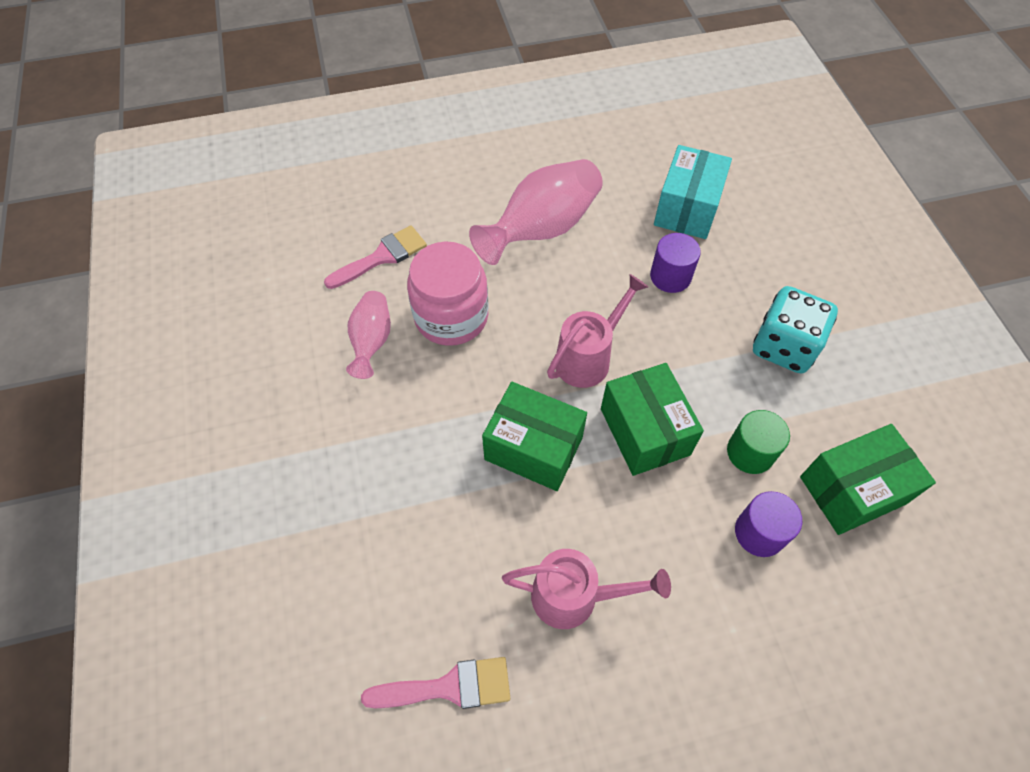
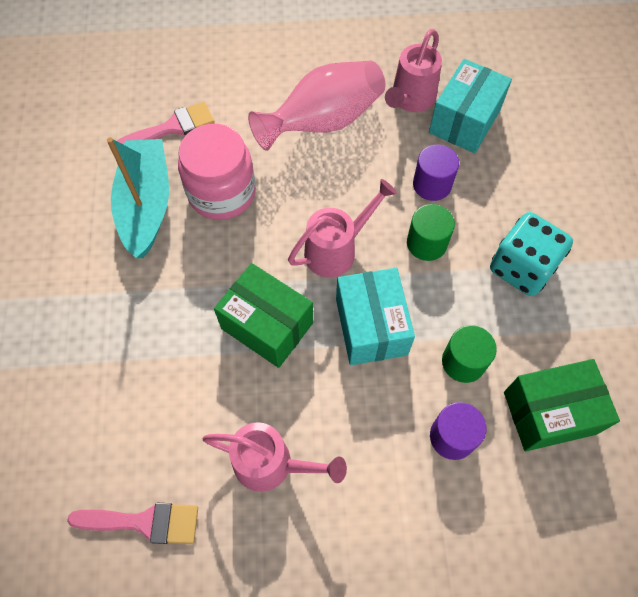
camera: 10 degrees right, 5 degrees up
pink vase [346,291,391,379] -> turquoise boat [107,137,169,258]
green box [601,363,704,476] -> turquoise box [336,268,415,365]
none -> pink watering can [385,29,442,112]
none -> green cylinder [407,204,455,261]

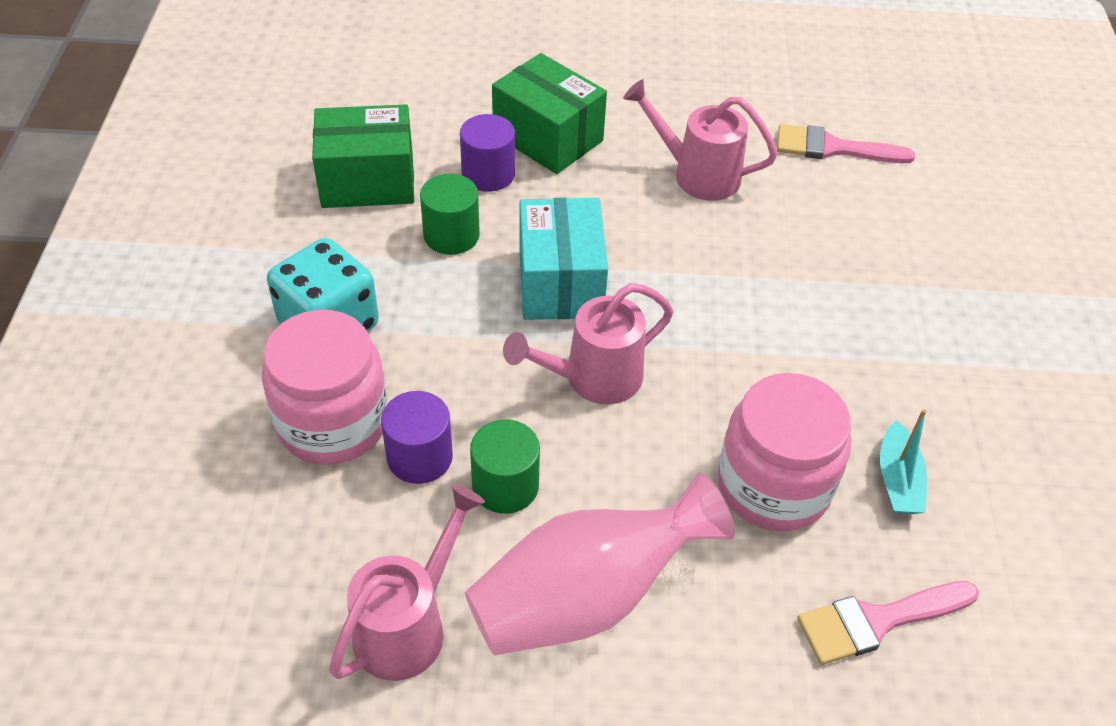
camera: 175 degrees left, 15 degrees down
turquoise boat [107,137,169,258] -> turquoise boat [880,409,927,514], size x0.49
green box [214,263,313,368] -> green box moved to [492,53,607,174]
green cylinder [407,204,455,261] -> green cylinder moved to [470,419,540,514]
turquoise box [429,59,512,153] -> none
none -> pink jar [262,310,388,465]

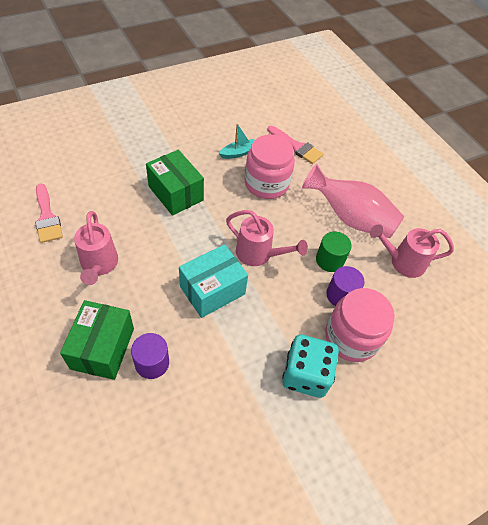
camera: 125 degrees left, 5 degrees up
green box [312,105,414,208] -> green box moved to [146,150,204,216]
green cylinder [420,174,480,255] -> none

